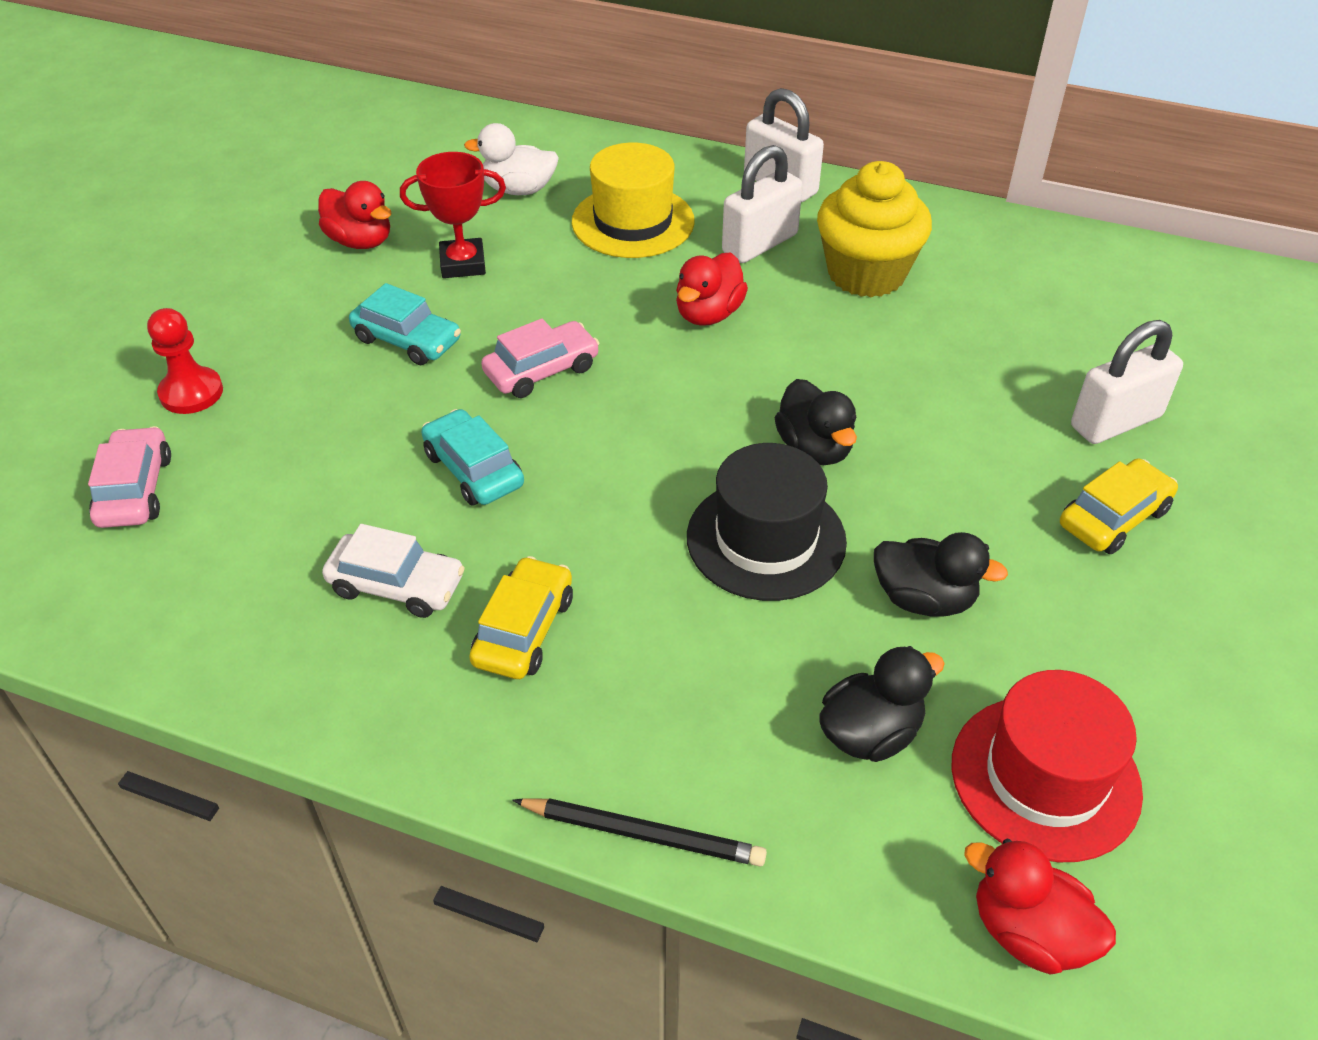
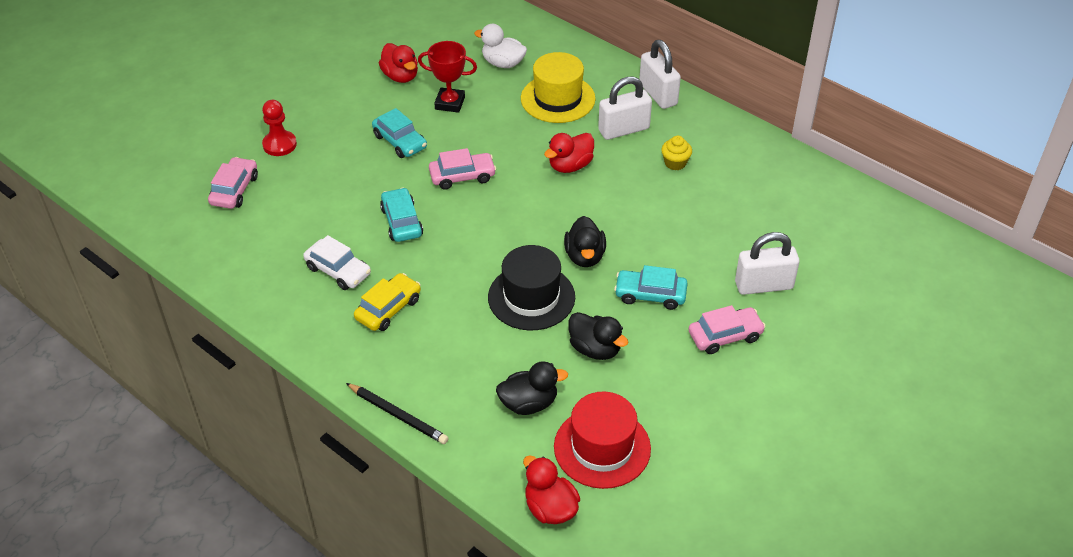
camera: 20 degrees right, 0 degrees up
yellow cupcake [817,161,932,297] -> yellow cupcake [661,136,692,170], size x0.45
yellow car [1060,458,1178,554] -> pink car [689,305,766,354]
none -> turquoise car [614,265,688,310]

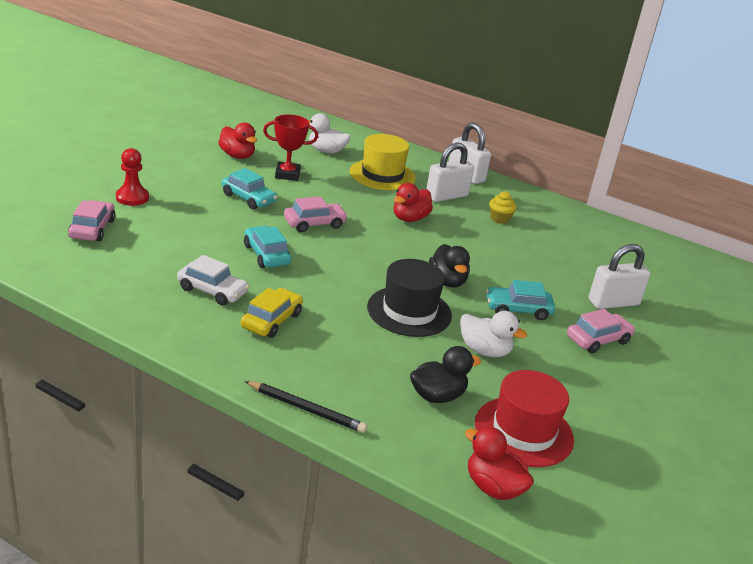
camera: 15 degrees left, 15 degrees down
black duck [569,312,628,360] -> white duck [460,311,527,357]

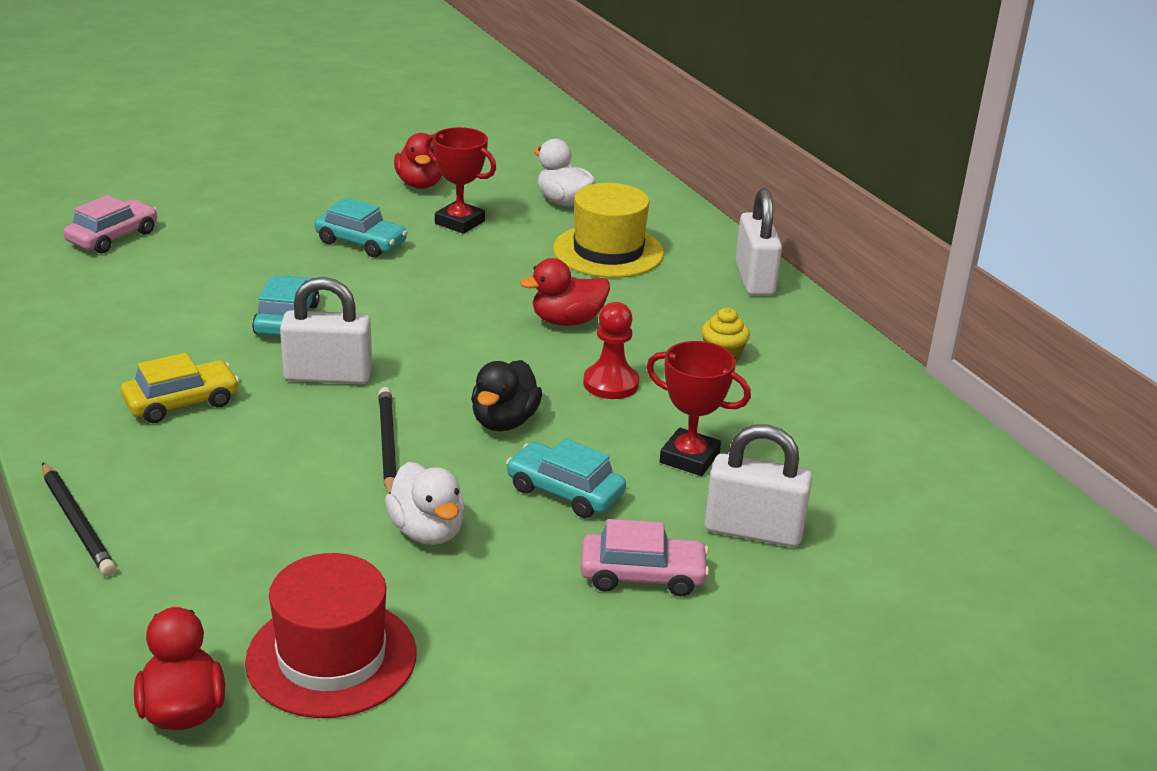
camera: 35 degrees right, 0 degrees up
red pawn [116,148,149,206] -> red pawn moved to [583,302,639,399]
white car [177,255,249,306] -> none
turquoise car [222,168,278,210] -> turquoise car turned 45 degrees counterclockwise [315,197,408,257]
pink car [284,196,348,232] -> none
black hat [367,259,452,337] -> black pencil [378,387,396,494]
black duck [410,346,481,403] -> none
white padlock [427,142,474,202] -> white padlock moved to [280,277,372,384]
none -> red trophy [646,341,751,476]

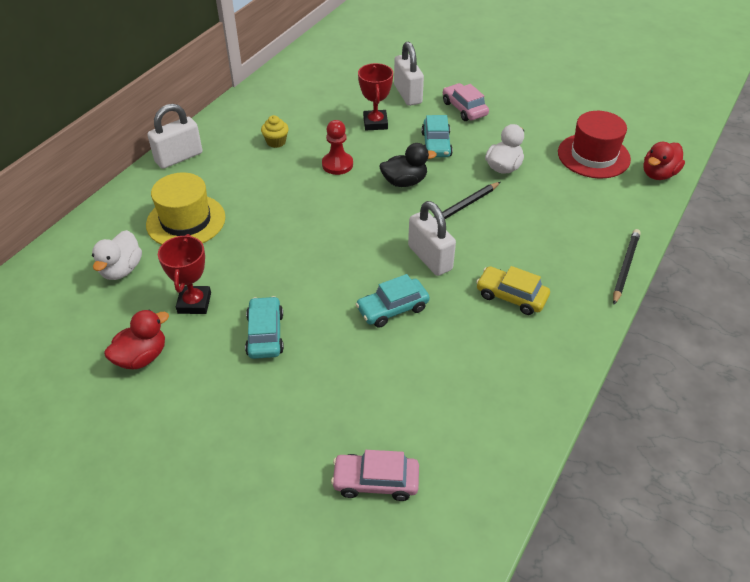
camera: 120 degrees left, 15 degrees up
red duck [520,258,610,326] -> none

